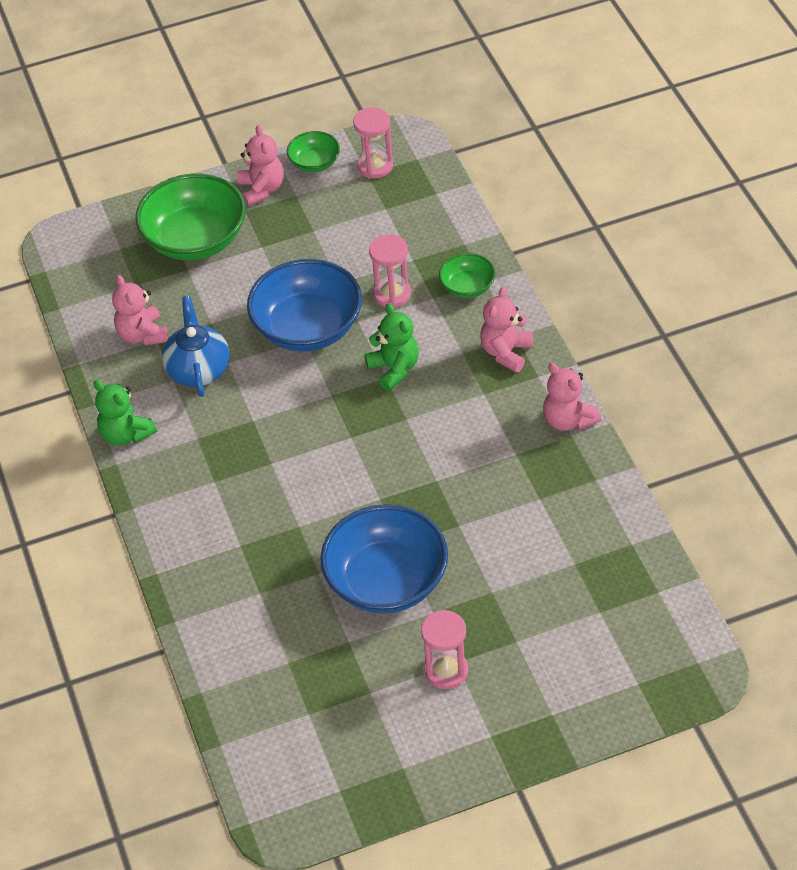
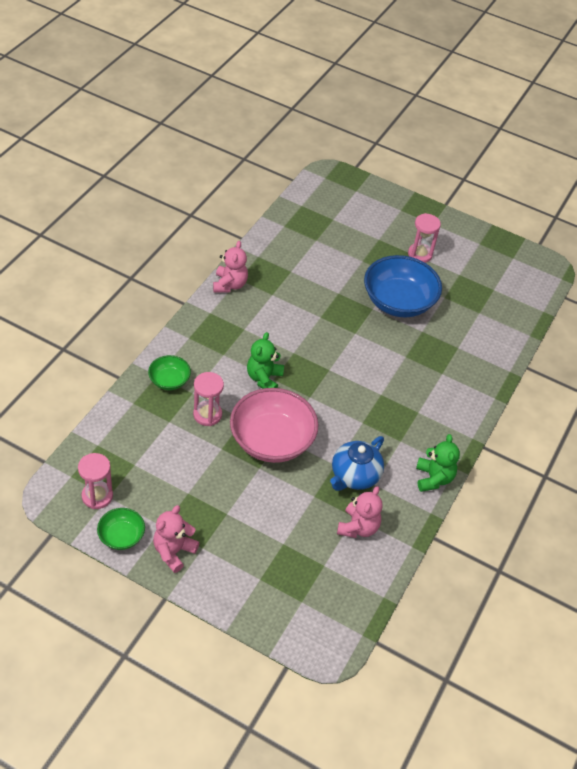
camera: 140 degrees left, 0 degrees up
green bowl [135,174,246,260] -> none
blue bowl [247,259,362,351] -> pink bowl [230,388,318,463]
pink teddy bear [480,286,533,372] -> none

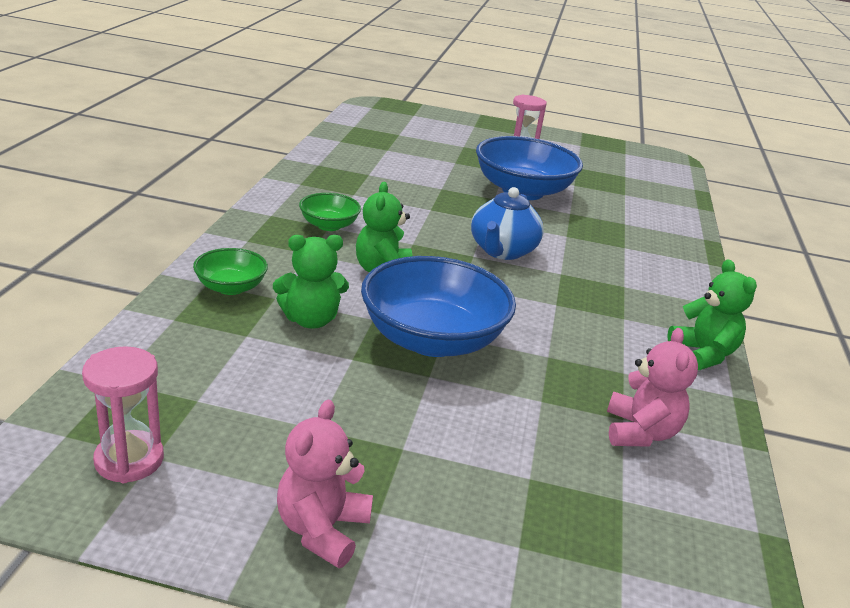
camera: 15 degrees left, 20 degrees down
green bowl [97,508,145,550] -> green bowl moved to [299,193,361,231]
pink hourglass [193,372,224,426] -> green teddy bear [273,235,349,329]
pink teddy bear [213,241,248,293] -> none
pink bowl [230,388,318,463] -> blue bowl [361,256,516,357]
blue teapot [330,436,384,491] -> blue teapot moved to [471,187,544,260]

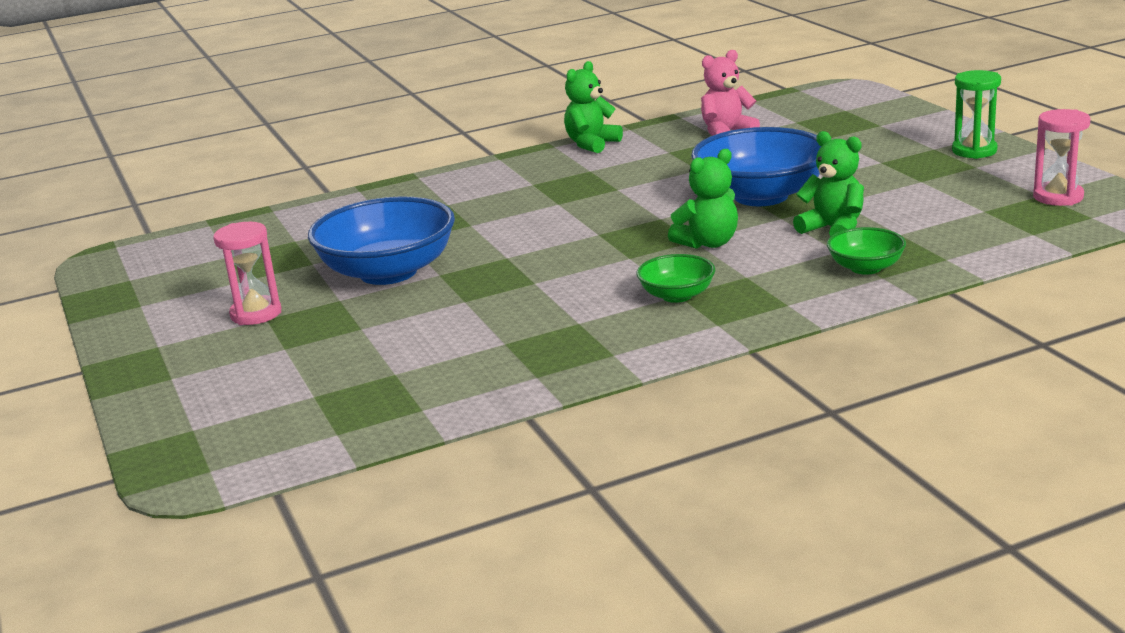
camera: 120 degrees left, 5 degrees down
pink teddy bear [277,400,373,568] -> green hourglass [952,70,1001,159]
blue teapot [471,187,544,260] -> none

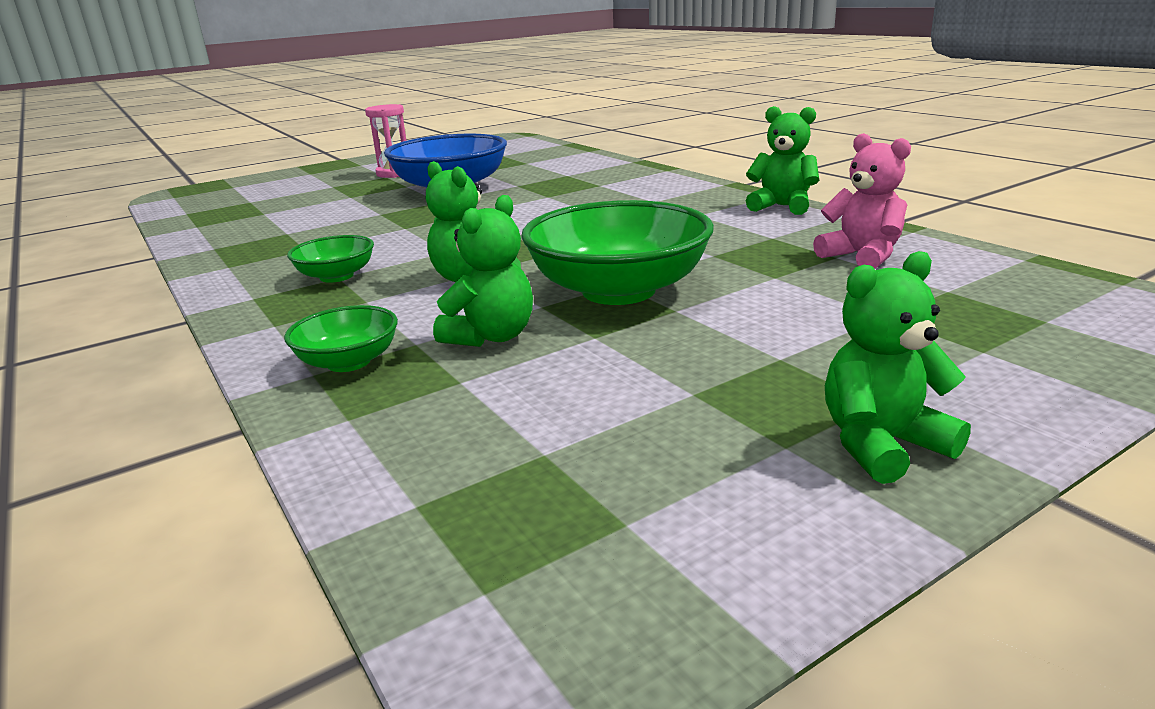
camera: 80 degrees right, 0 degrees up
blue bowl [691,127,821,206] -> green bowl [521,200,714,305]
green hourglass [952,70,1001,159] -> green teddy bear [825,251,971,484]
pink hourglass [1033,109,1091,206] -> none

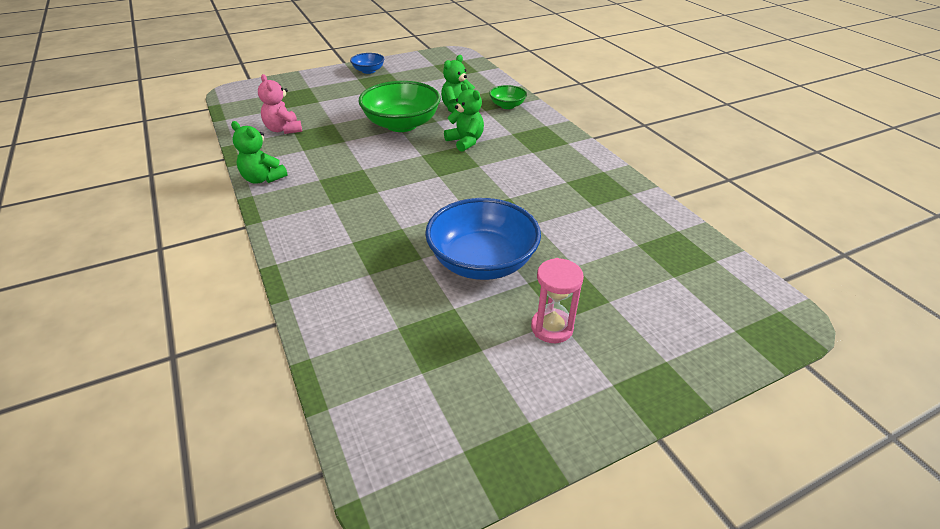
camera: 175 degrees left, 15 degrees up
green bowl [287,235,374,283] -> none
green teddy bear [825,251,971,484] -> blue bowl [350,53,384,74]

